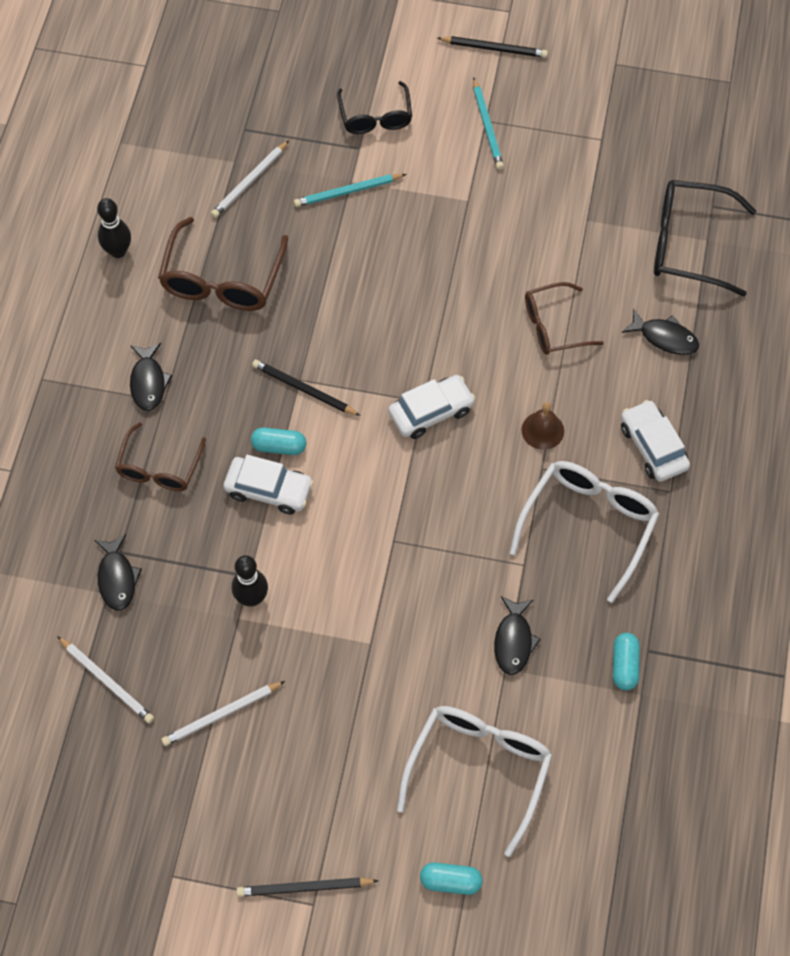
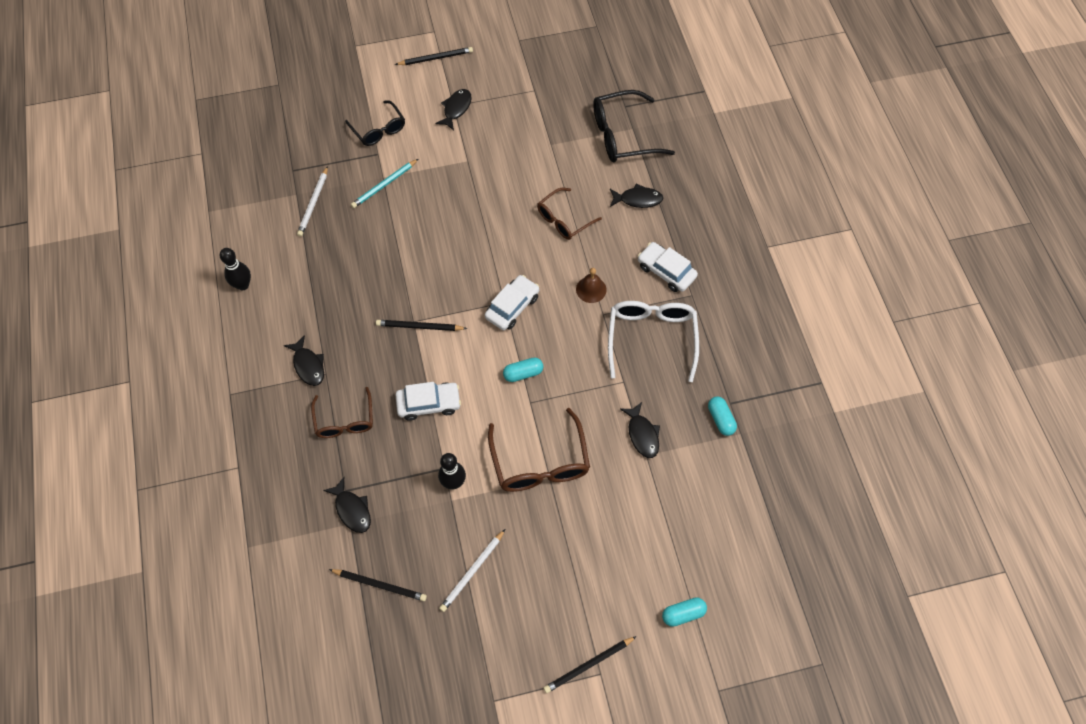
camera: 25 degrees left, 0 degrees up
white pencil [57,636,154,723] -> black pencil [329,569,427,601]
brown glasses [158,217,288,311] -> brown glasses moved to [488,408,590,492]
turquoise capsule [251,428,306,455] -> turquoise capsule moved to [503,357,543,382]
white glasses [397,706,552,857] -> none
turquoise pencil [473,77,504,170] -> black fish [435,89,472,130]

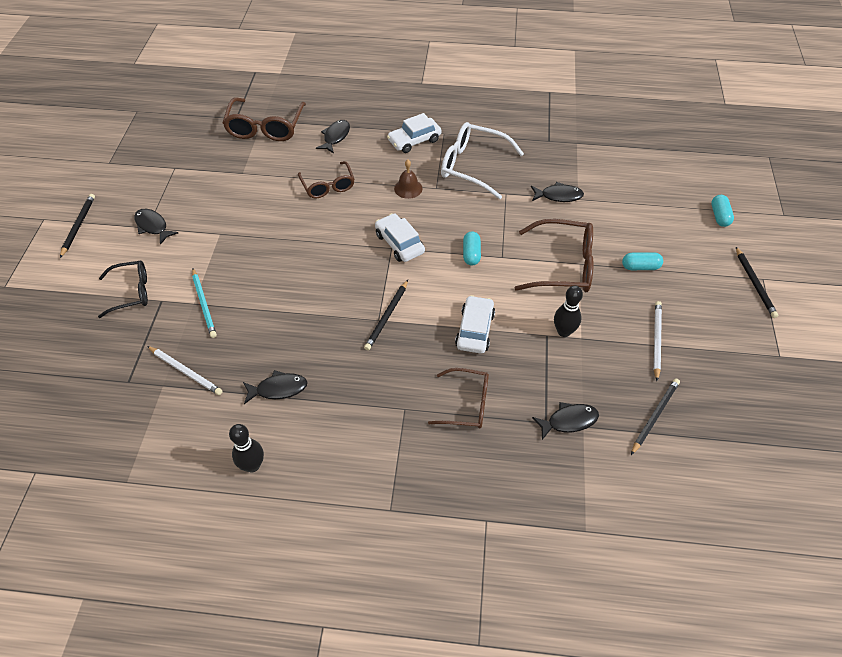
camera: 70 degrees left, 10 degrees down
black fish [284,335,324,386] -> black fish moved to [243,370,308,404]
white pencil [439,529,505,612] -> white pencil turned 135 degrees counterclockwise [654,301,662,381]
black glasses [593,90,675,162] -> brown glasses [222,98,306,141]
turquoise capsule [708,396,737,436] -> turquoise capsule moved to [622,252,663,270]

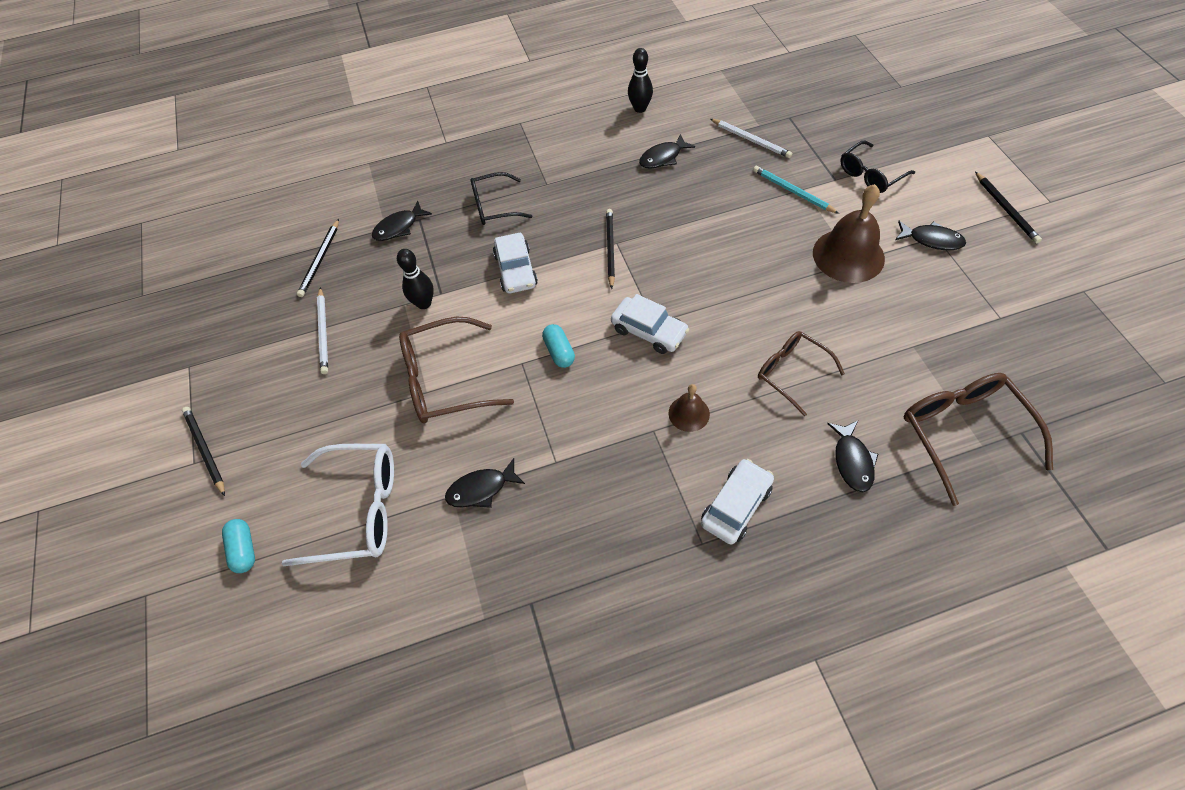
camera: 160 degrees right, 5 degrees up
white pencil [147,346,223,395] -> white pencil turned 150 degrees counterclockwise [710,119,792,158]
brown glasses [428,368,489,429] -> black glasses [470,172,532,225]
white glasses [441,122,524,199] -> white glasses moved to [282,444,394,566]
turquoise capsule [622,252,663,270] -> none
none -> brown bell [813,184,885,283]

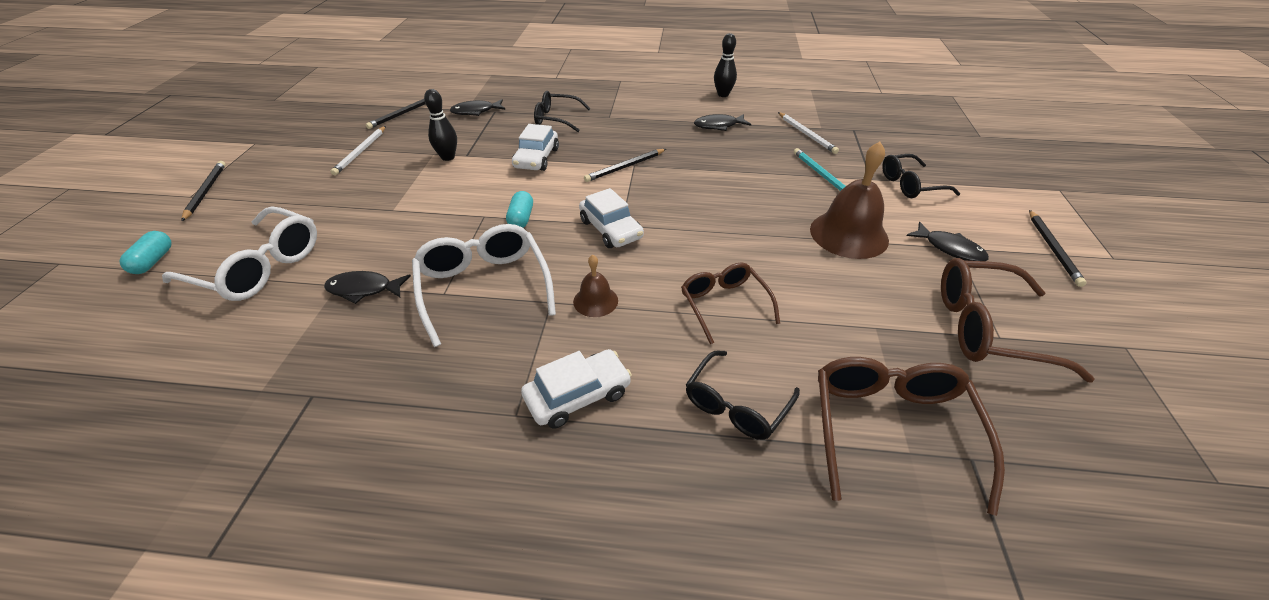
camera: 20 degrees right, 15 degrees down
brown glasses [399,317,514,423] -> brown glasses moved to [941,258,1095,382]
black pencil [606,209,615,289] -> black pencil turned 150 degrees counterclockwise [584,149,666,182]
black fish [827,421,878,492] -> black glasses [686,350,800,440]
none -> white glasses [412,224,556,347]

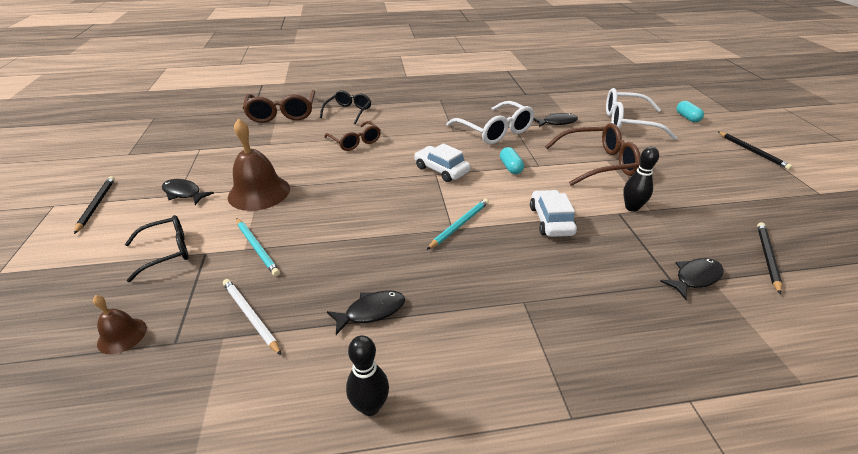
camera: 165 degrees right, 5 degrees down
white pencil [331,126,386,175] -> none
white car [521,349,632,429] -> none
black glasses [534,91,591,132] -> none
brown bell [573,255,618,317] -> brown bell moved to [93,295,147,354]
black pencil [584,149,666,182] -> turquoise pencil [427,199,489,250]
brown glasses [941,258,1095,382] -> brown glasses moved to [545,123,641,186]

